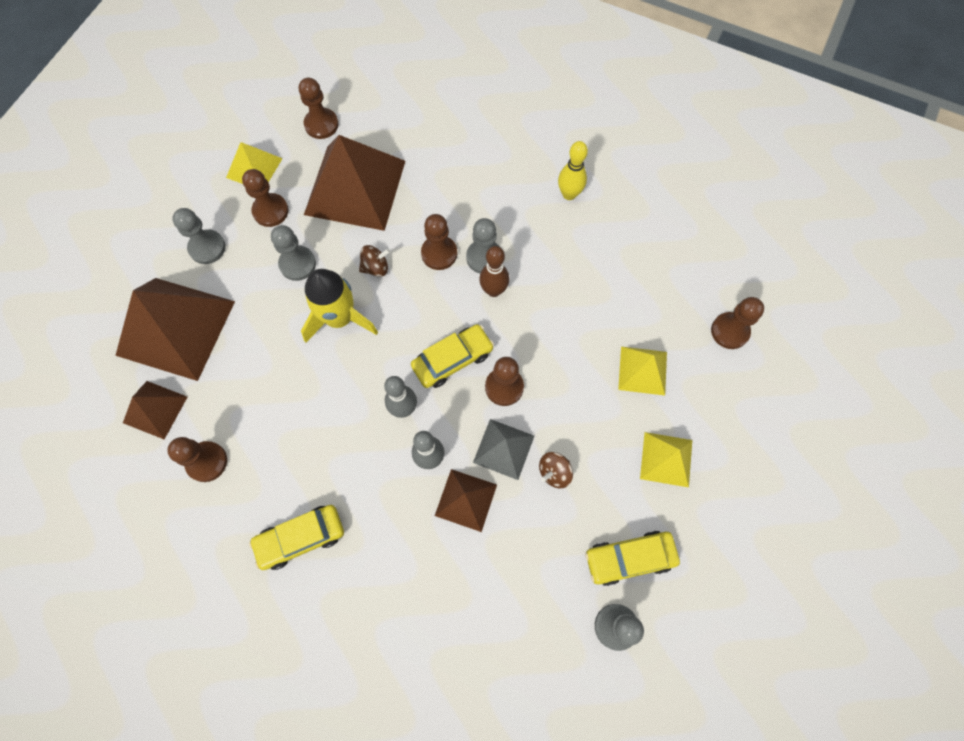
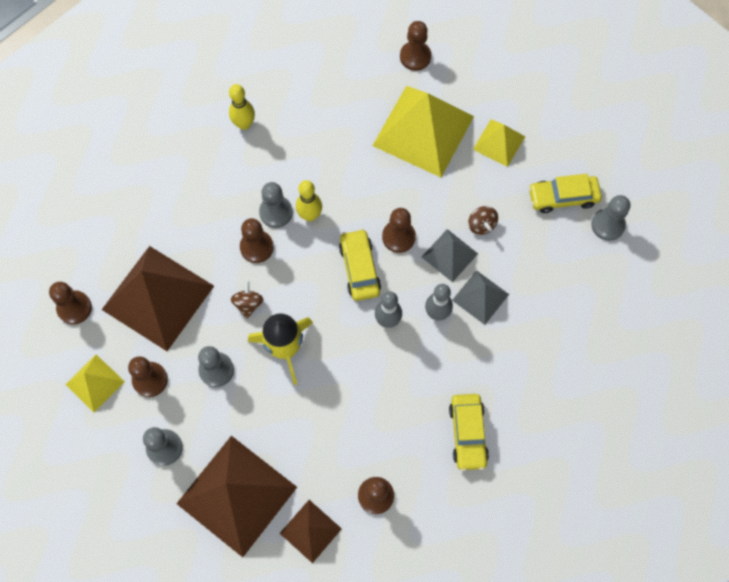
camera: 70 degrees left, 0 degrees up
brown pyramid [435,469,497,532] -> grey pyramid [452,270,509,325]
brown bowling pin [479,246,509,297] -> yellow bowling pin [296,180,322,221]
yellow car [585,531,680,586] -> yellow car turned 75 degrees clockwise [529,174,602,213]
yellow pyramid [618,347,667,395] -> yellow pyramid [372,86,474,177], size x1.96

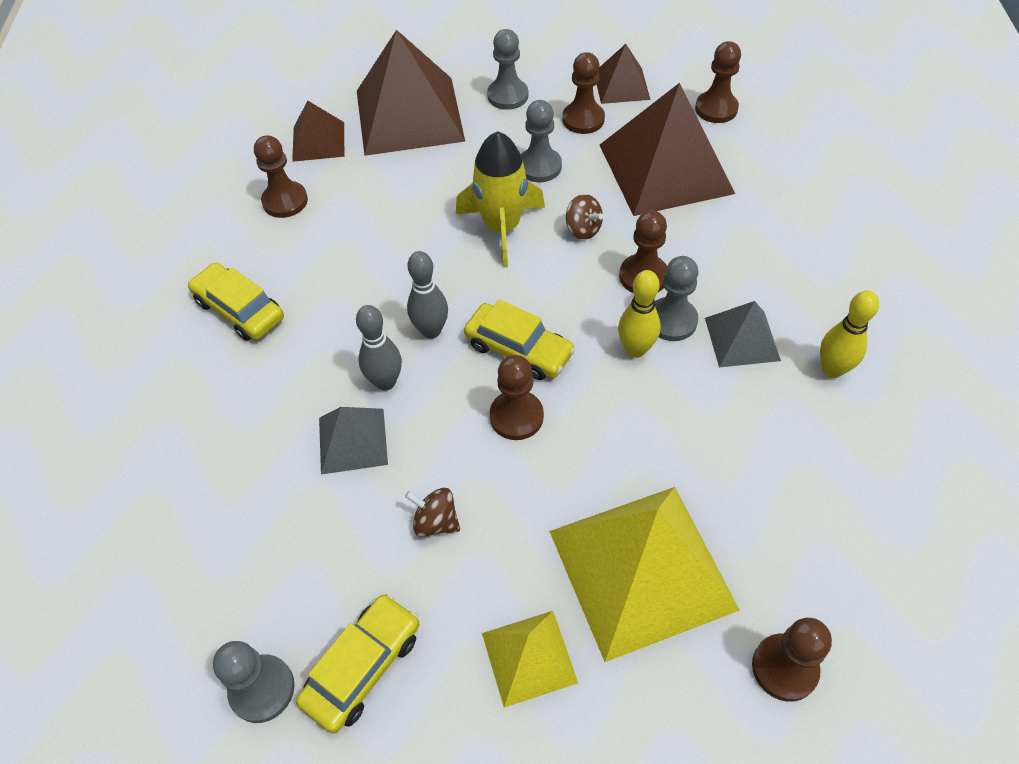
camera: 135 degrees right, 15 degrees down
yellow pyramid [65,355,125,412] -> brown pyramid [597,44,651,104]
grey pyramid [422,229,478,282] -> grey pyramid moved to [705,301,781,367]

